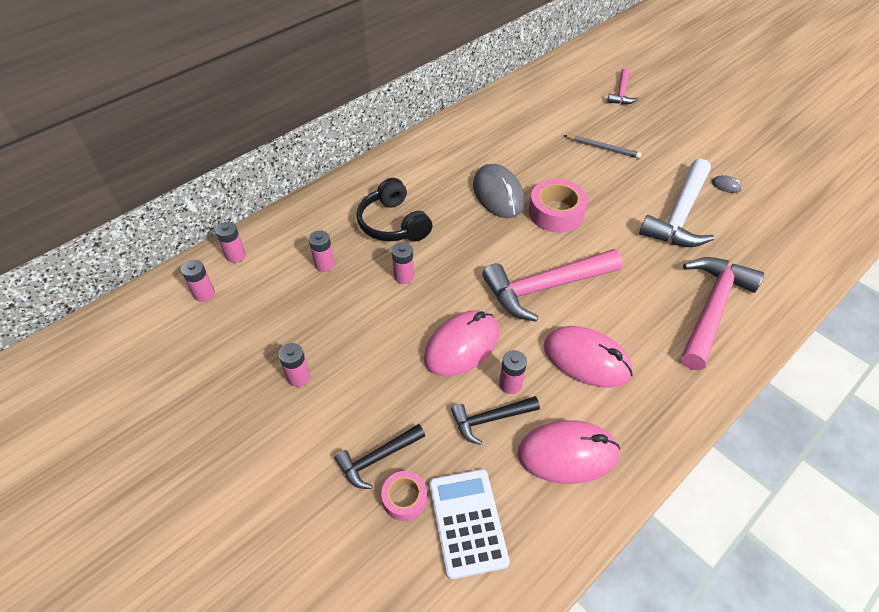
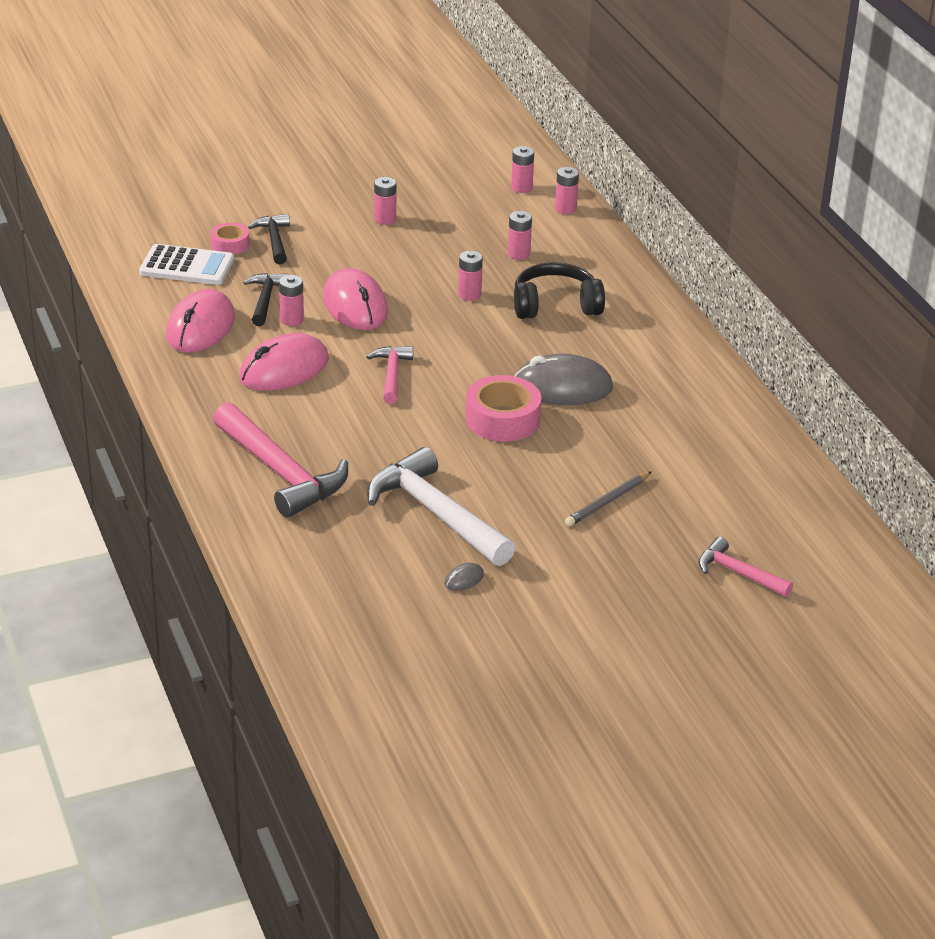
camera: 110 degrees right, 15 degrees down
pink hammer [482,249,623,322] -> pink hammer [367,346,413,404], size x0.54

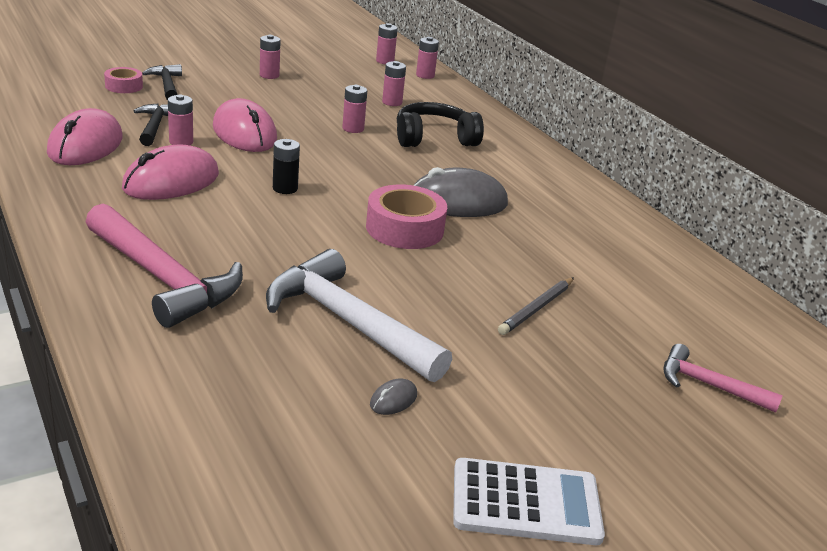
camera: 10 degrees left, 5 degrees down
white calculator [139,244,234,285] -> white calculator moved to [453,458,605,545]
pink hammer [367,346,413,404] -> black battery [273,139,300,194]

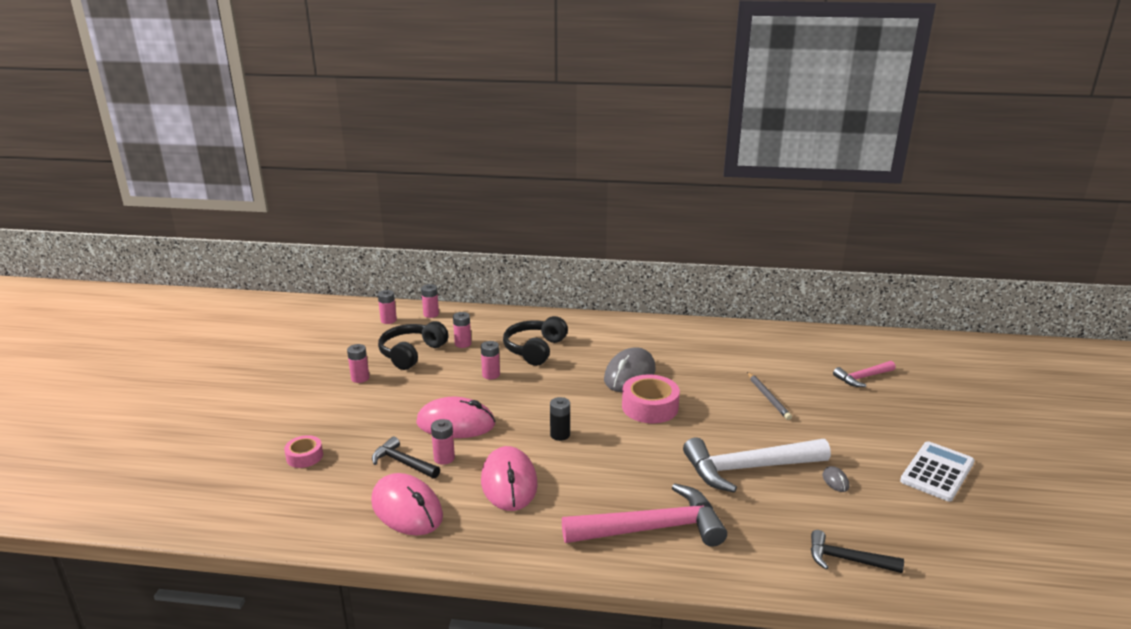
camera: 50 degrees left, 5 degrees down
black hammer [142,64,182,100] -> black hammer moved to [811,530,904,573]
none -> black headphones [378,321,448,370]

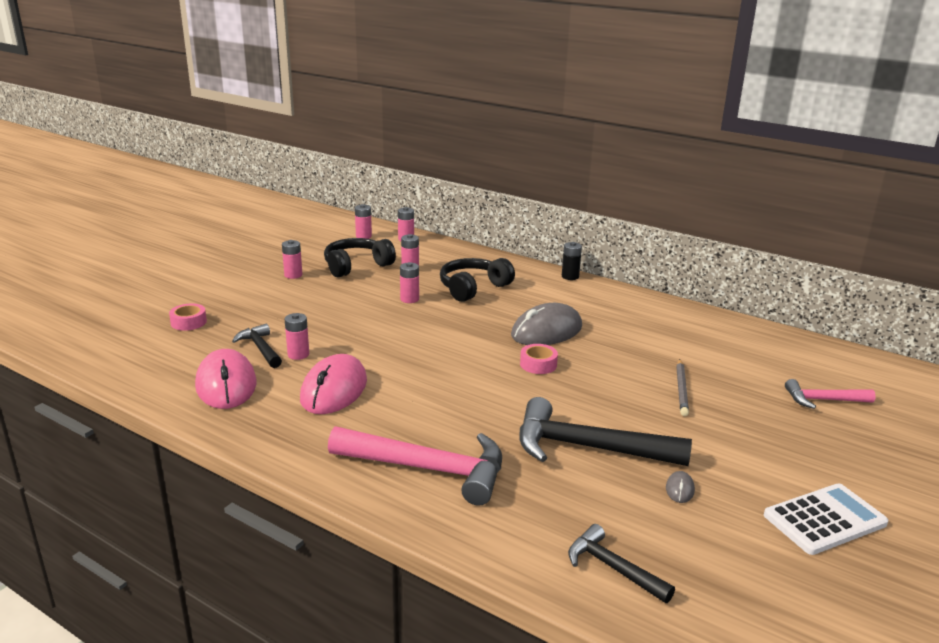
camera: 25 degrees right, 0 degrees up
pink mouse [416,397,495,438] -> none
black battery [550,397,570,441] -> black battery moved to [562,242,582,280]
pink tape [622,374,680,423] -> pink tape [520,344,558,374], size x0.58
white hammer [683,437,831,493] -> black hammer [519,397,692,466]

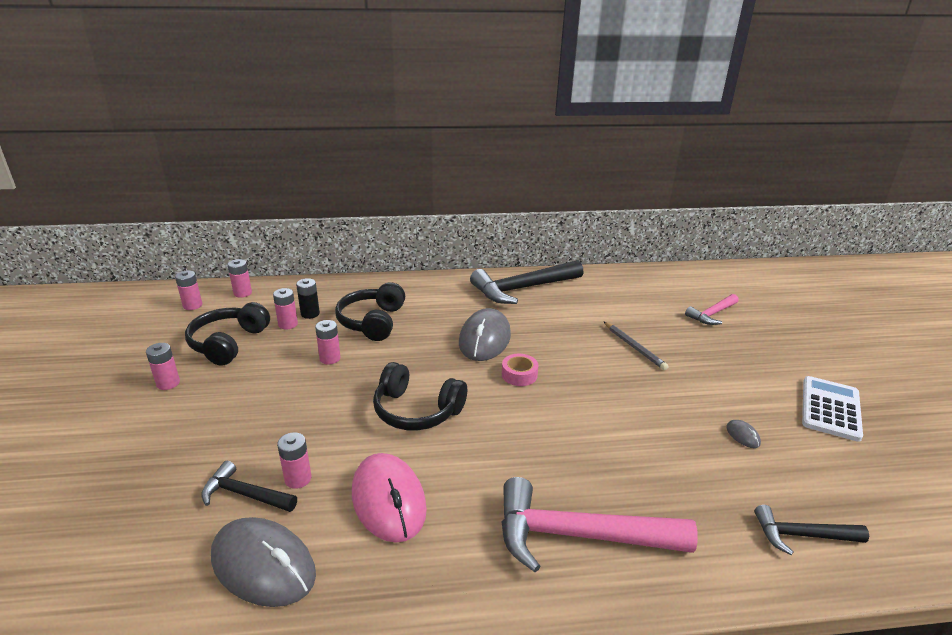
camera: 40 degrees left, 5 degrees up
pink tape [169,303,207,331] -> none
pink mouse [195,349,256,409] -> grey mouse [211,517,316,607]
pink hammer [328,426,502,506] -> pink hammer turned 150 degrees counterclockwise [501,477,698,572]
black hammer [519,397,692,466] -> black hammer moved to [470,260,584,304]
black battery [562,242,582,280] -> black battery moved to [296,278,320,319]
none -> black headphones [373,362,467,431]

